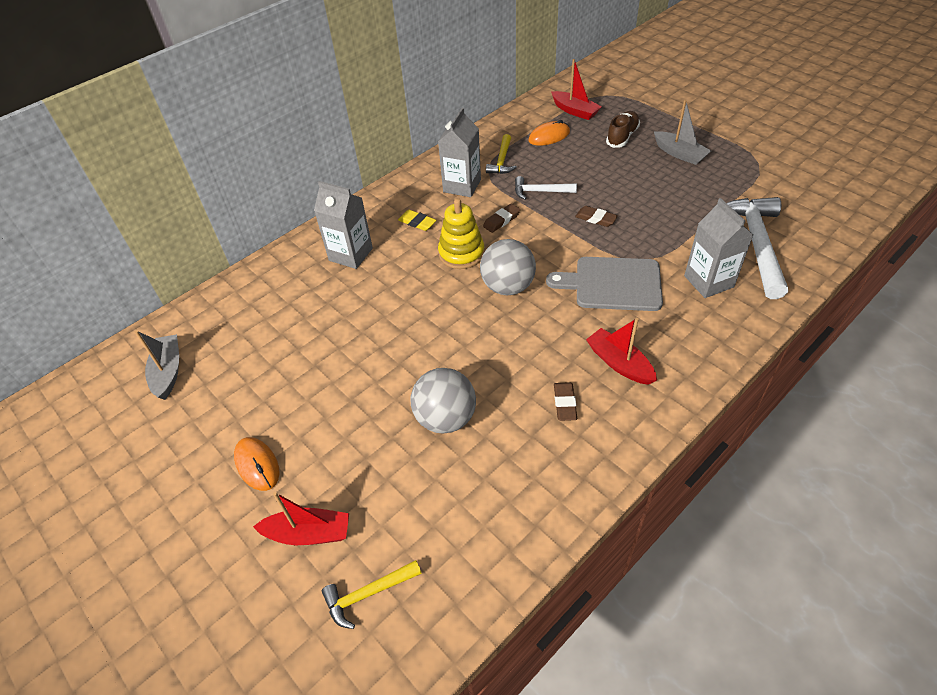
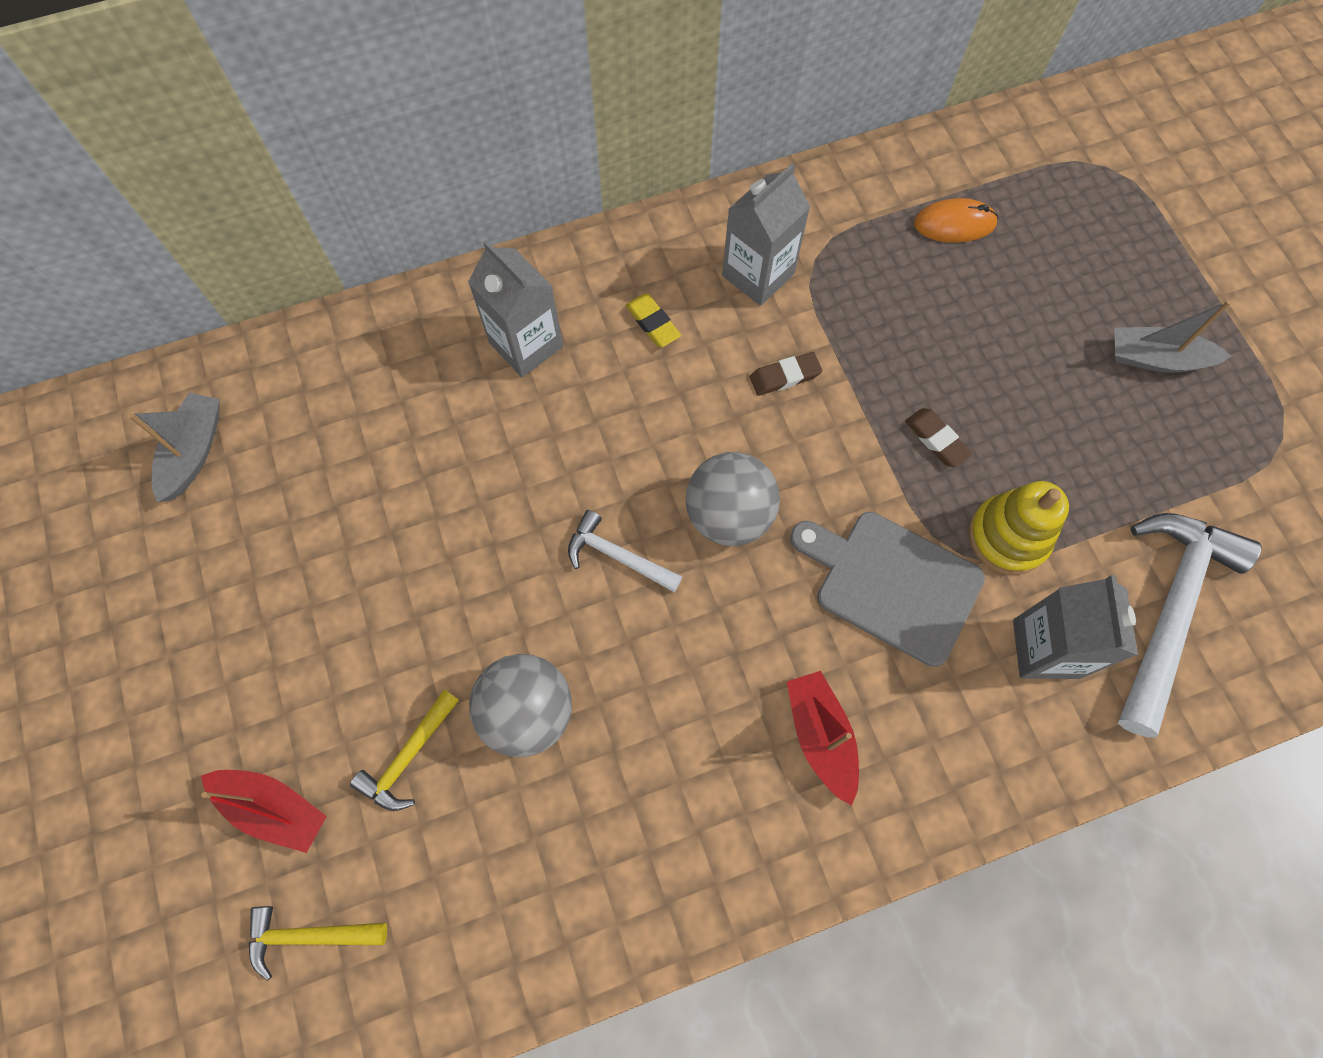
camera: 20 degrees right, 20 degrees up
orange mouse [234,437,280,491] -> none
yellow stacking toy [438,198,485,269] -> yellow stacking toy moved to [969,481,1069,575]
yellow hammer [486,134,517,174] -> yellow hammer moved to [350,689,459,811]
white hammer [515,176,577,200] -> white hammer moved to [568,510,682,592]
red boat [551,59,602,120] -> none
brown eraser [554,382,577,421] -> none
brown shoe [606,111,640,148] -> none
grey boat [654,100,711,165] -> grey boat turned 120 degrees clockwise [1114,300,1232,373]

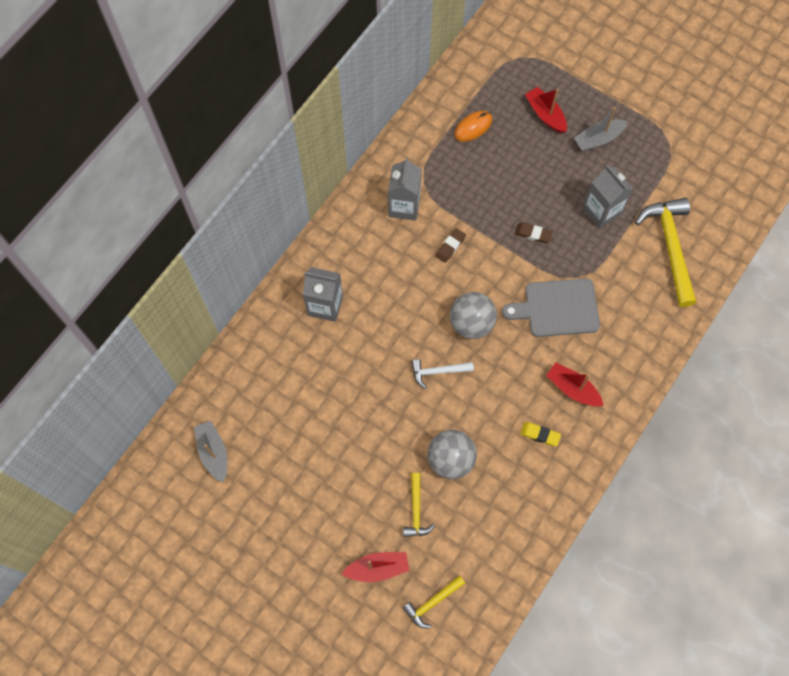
camera: 35 degrees left, 0 degrees up
yellow eraser [626,294,681,347] -> yellow eraser moved to [520,422,561,446]
yellow stacking toy [969,481,1069,575] -> none
grey carton [1013,575,1138,679] -> grey carton moved to [582,165,633,229]
white hammer [1118,513,1262,738] -> yellow hammer [635,198,696,307]
none -> red boat [525,87,567,133]

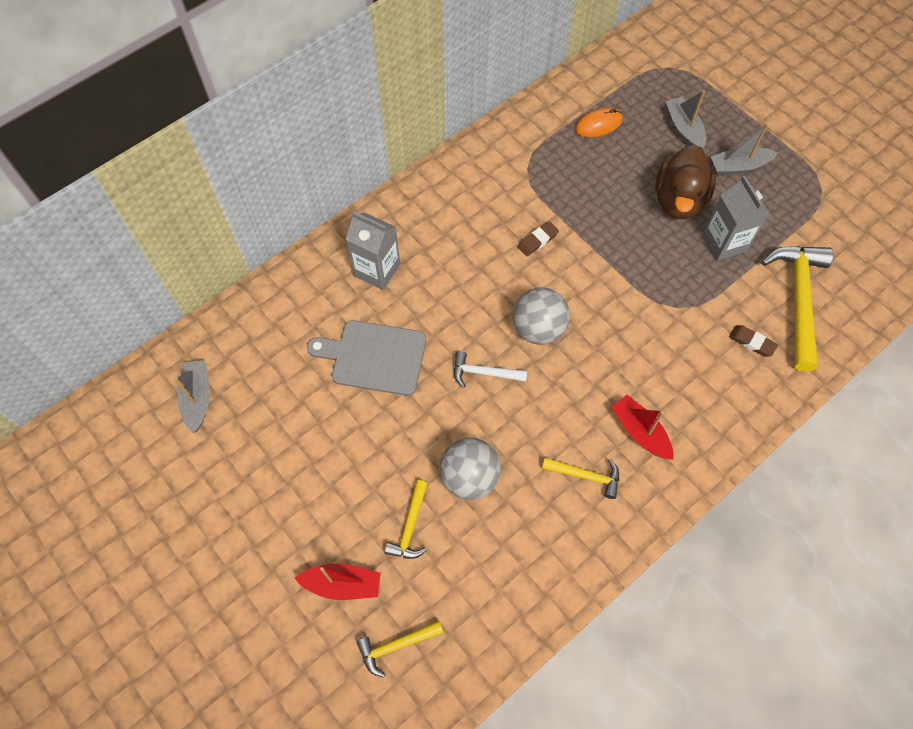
camera: 15 degrees right, 5 degrees down
grey carton [388,157,422,221] -> none
grey cutting board [502,278,600,337] -> grey cutting board moved to [307,320,426,396]
brown eraser [515,223,553,243] -> brown eraser moved to [729,325,778,357]
yellow eraser [520,422,561,446] -> yellow hammer [542,458,619,499]
red boat [525,87,567,133] -> grey boat [666,91,706,149]
none -> brown duck [655,145,716,219]

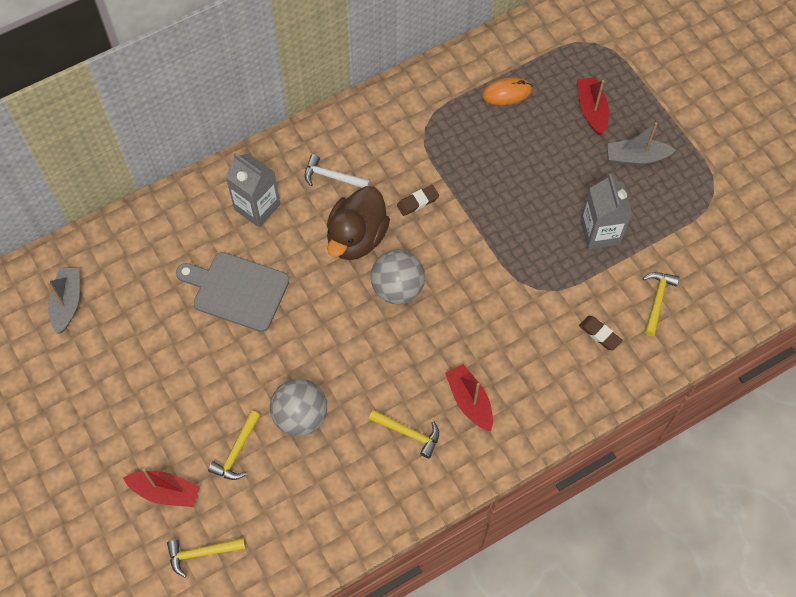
camera: 10 degrees right, 0 degrees up
white hammer [454,351,527,388] -> white hammer moved to [304,154,370,188]
brown duck [655,145,716,219] -> brown duck moved to [327,186,390,260]
grey boat [666,91,706,149] -> red boat [577,77,609,135]
yellow hammer [762,246,833,372] -> yellow hammer [643,272,679,336], size x0.52

